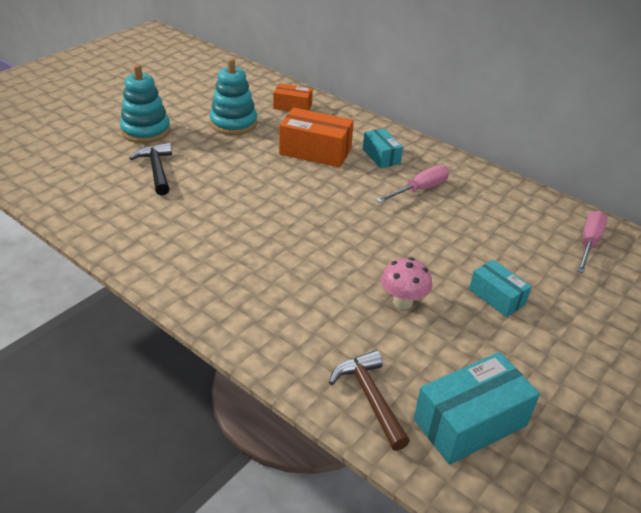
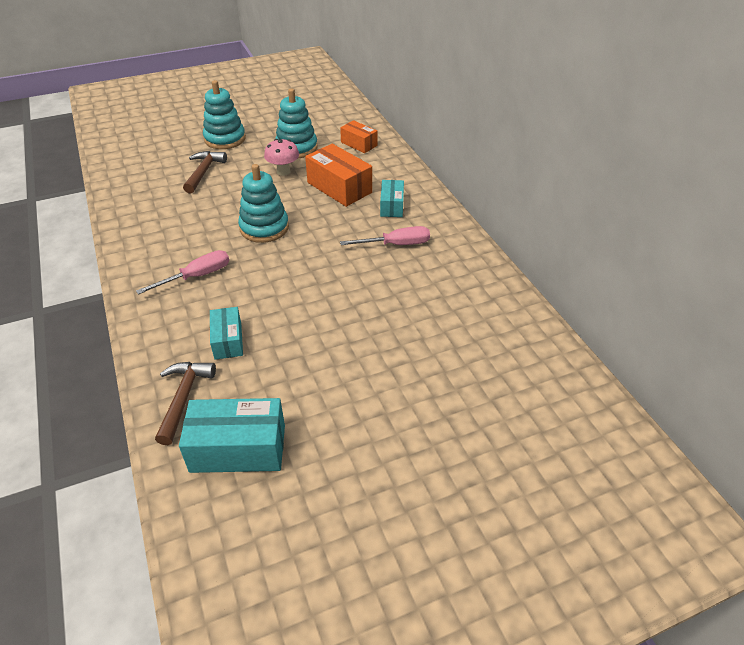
camera: 30 degrees right, 5 degrees up
black hammer [129,143,172,195] -> brown hammer [183,151,227,194]
pink mushroom [381,258,432,309] -> pink mushroom moved to [264,139,299,176]
turquoise box [469,260,532,317] -> turquoise box moved to [210,307,243,360]
pink screwdriver [577,211,608,274] -> pink screwdriver moved to [136,250,229,295]
none -> turquoise stacking toy [238,164,289,243]

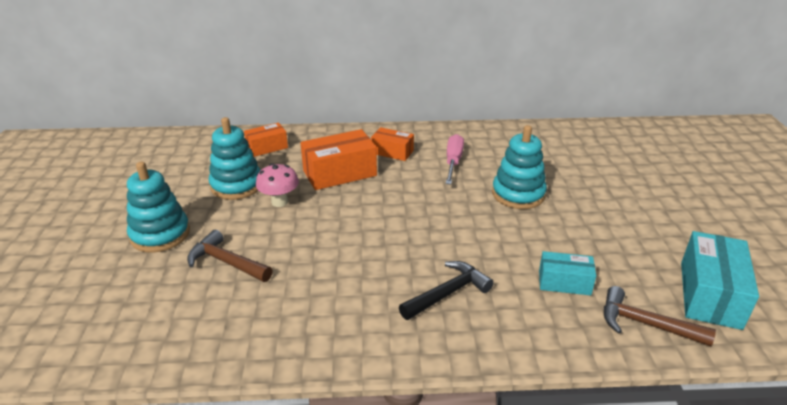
camera: 70 degrees left, 10 degrees down
pink screwdriver [136,250,229,295] -> black hammer [399,261,494,320]
turquoise stacking toy [238,164,289,243] -> turquoise stacking toy moved to [492,125,547,209]
turquoise box [380,180,404,217] -> orange box [371,127,414,161]

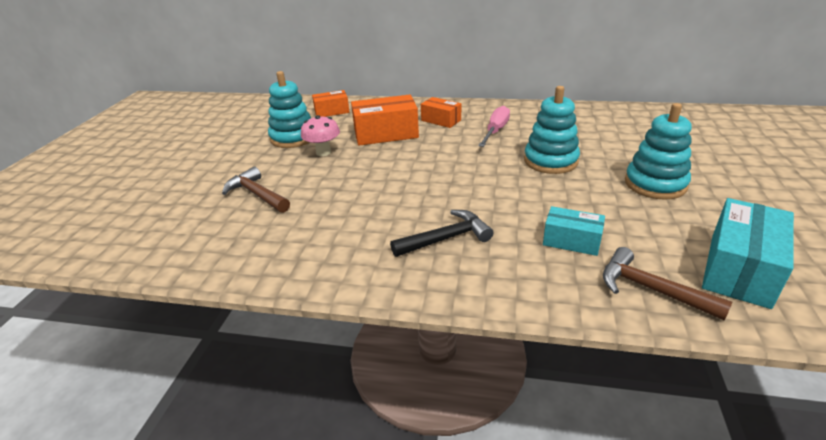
camera: 15 degrees right, 0 degrees up
turquoise stacking toy [127,162,190,253] -> turquoise stacking toy moved to [625,103,692,200]

